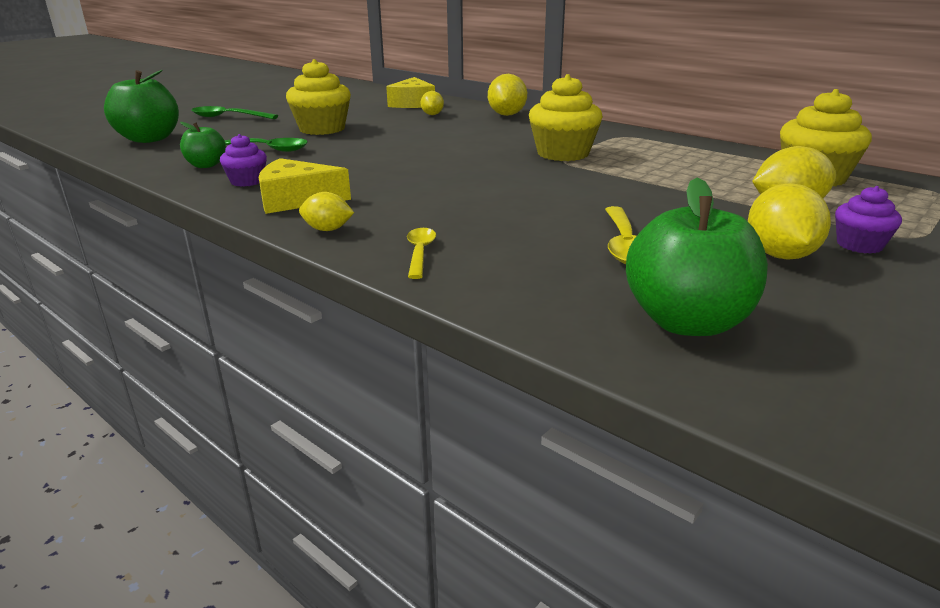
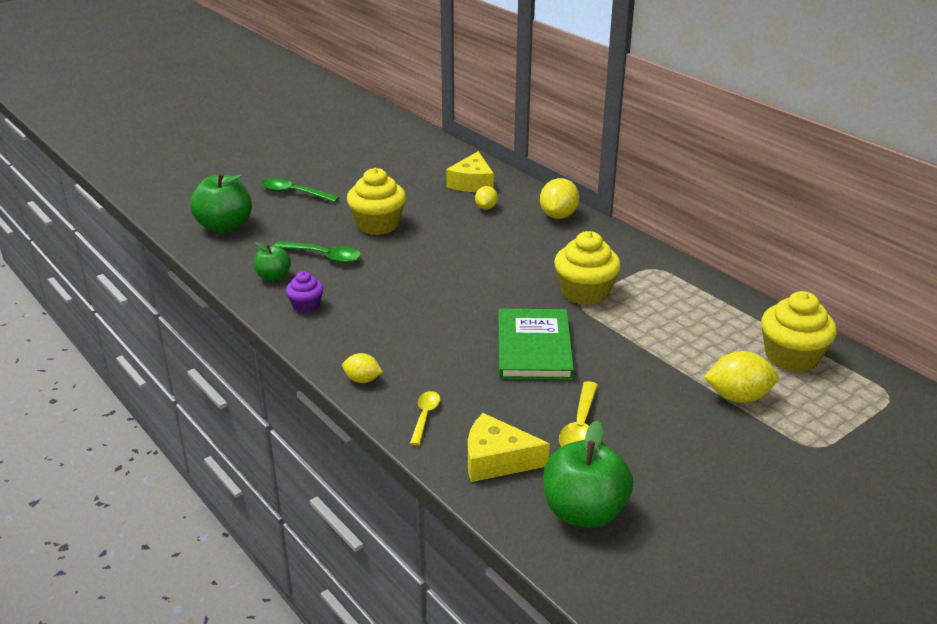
camera: 10 degrees right, 5 degrees up
yellow cheese [259,158,351,214] -> yellow cheese moved to [468,413,550,482]
yellow lemon [748,183,831,260] -> none
purple cupcake [835,186,902,254] -> none
none -> green book [498,309,574,380]

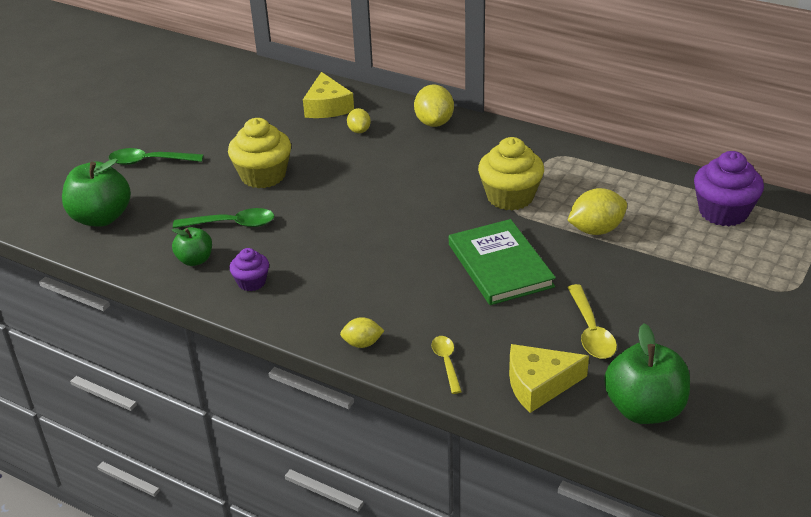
camera: 20 degrees left, 5 degrees up
yellow lemon [704,351,779,403] -> yellow lemon moved to [567,188,627,235]
yellow cupcake [761,291,837,372] -> purple cupcake [694,151,764,226]

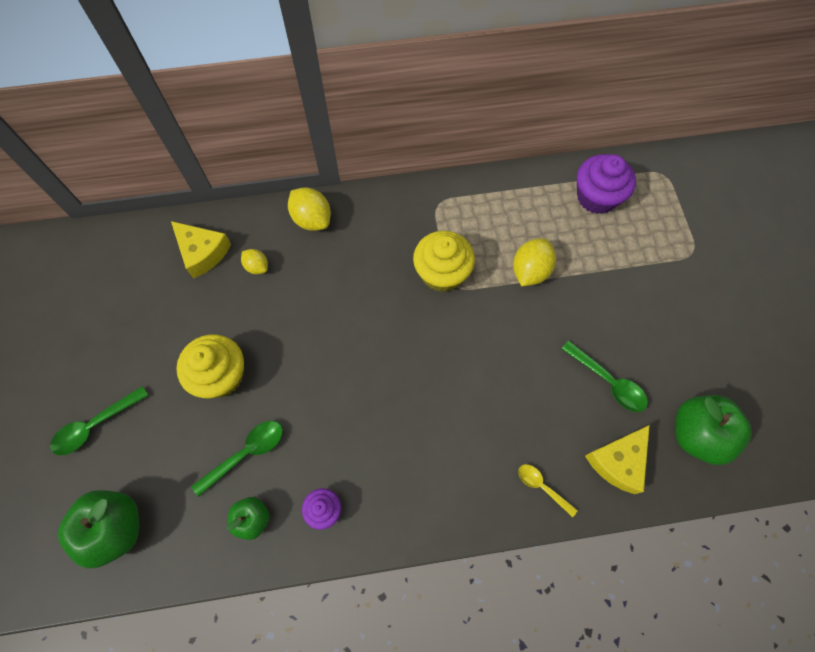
camera: 40 degrees left, 30 degrees up
yellow lemon [340,317,384,348] -> none
green book [449,219,556,305] -> none
yellow spoon [567,284,617,359] -> green spoon [561,341,648,412]

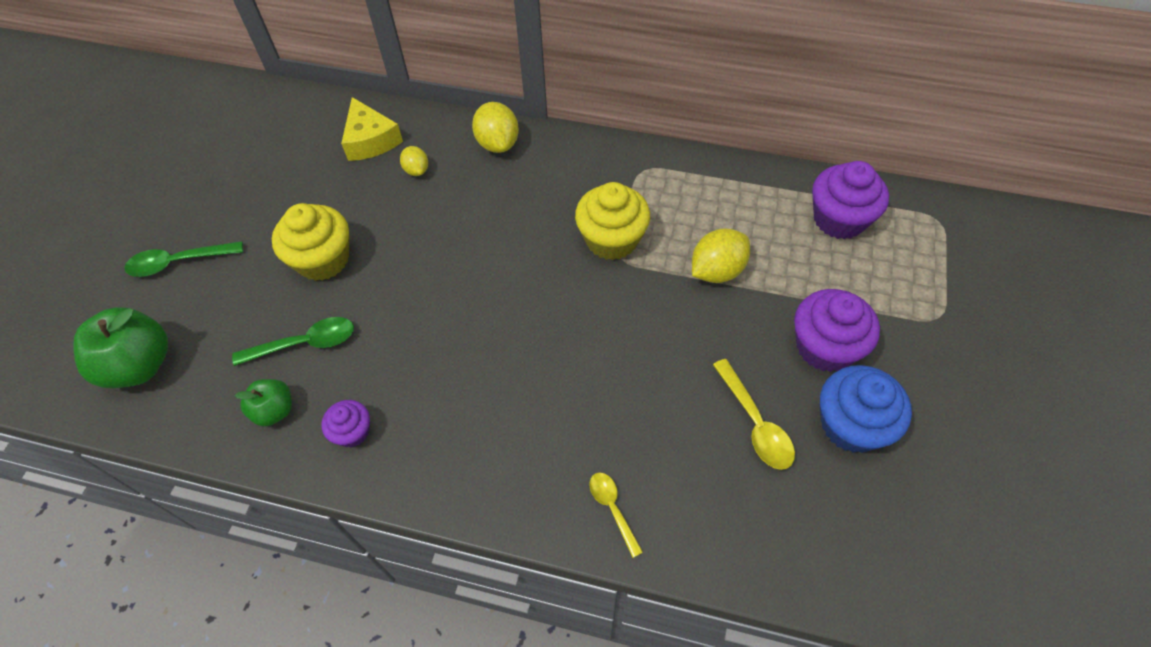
camera: 25 degrees right, 10 degrees down
green spoon [561,341,648,412] -> yellow spoon [713,359,795,470]
yellow cheese [585,425,650,494] -> none
green apple [675,395,752,465] -> none
none -> purple cupcake [794,289,880,372]
none -> blue cupcake [820,365,912,453]

